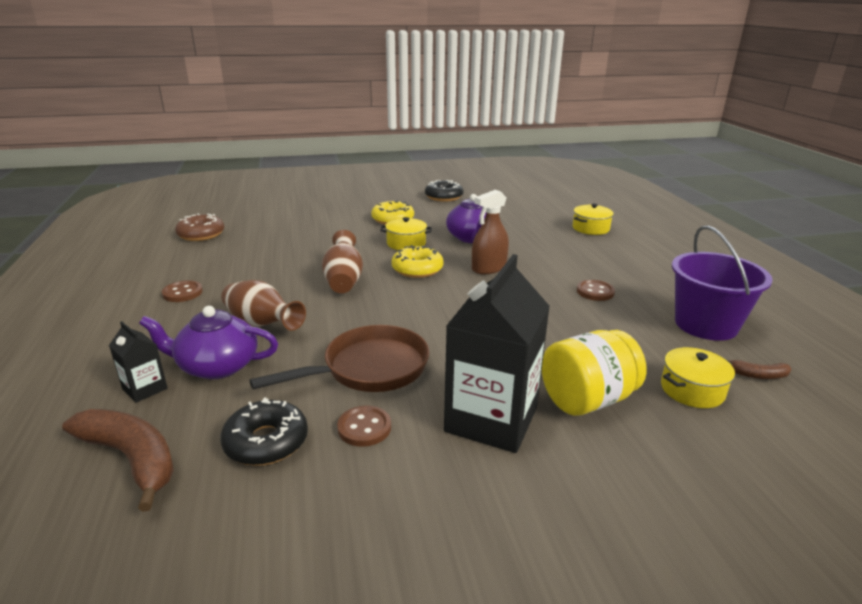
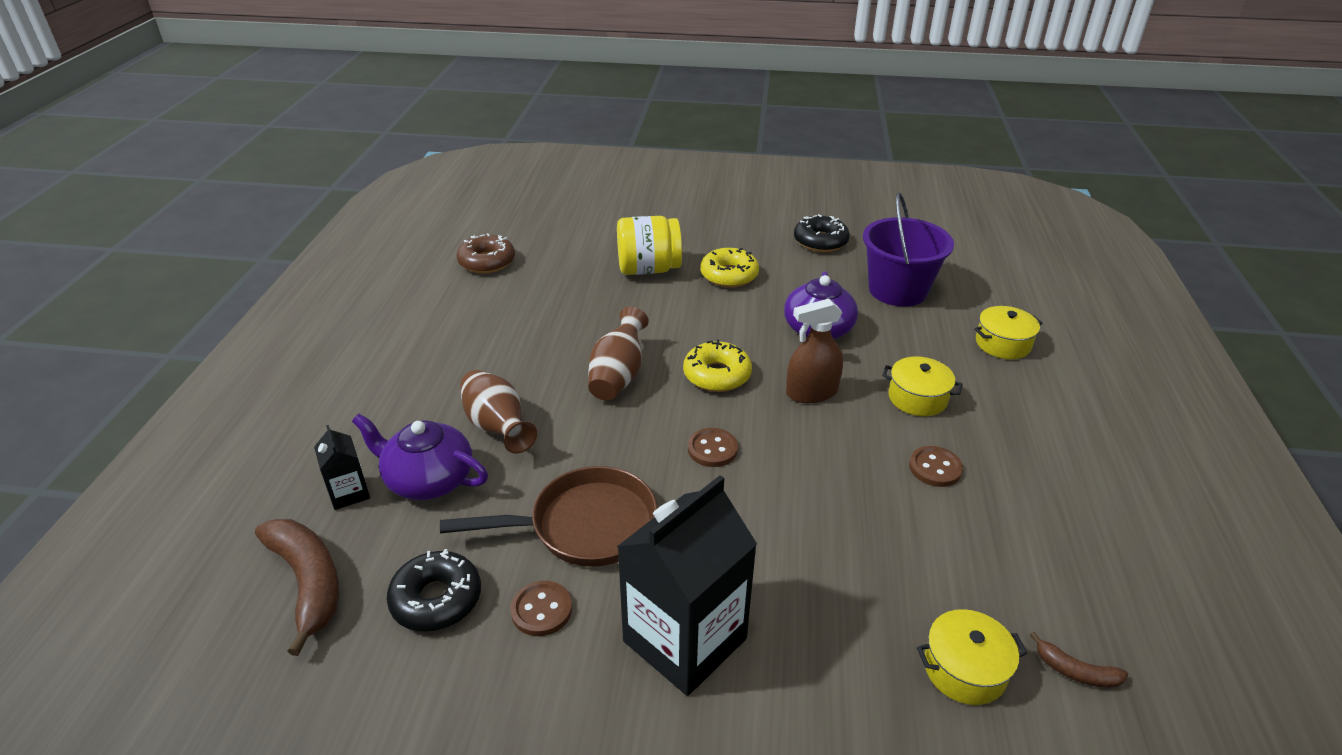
camera: 20 degrees right, 10 degrees up
brown button [162,280,203,302] -> brown button moved to [688,428,738,467]
yellow pot [380,217,432,250] -> yellow pot moved to [882,356,963,416]
yellow jar [542,330,647,416] -> yellow jar moved to [617,216,682,275]
purple bucket [672,225,773,341] -> purple bucket moved to [863,193,954,307]

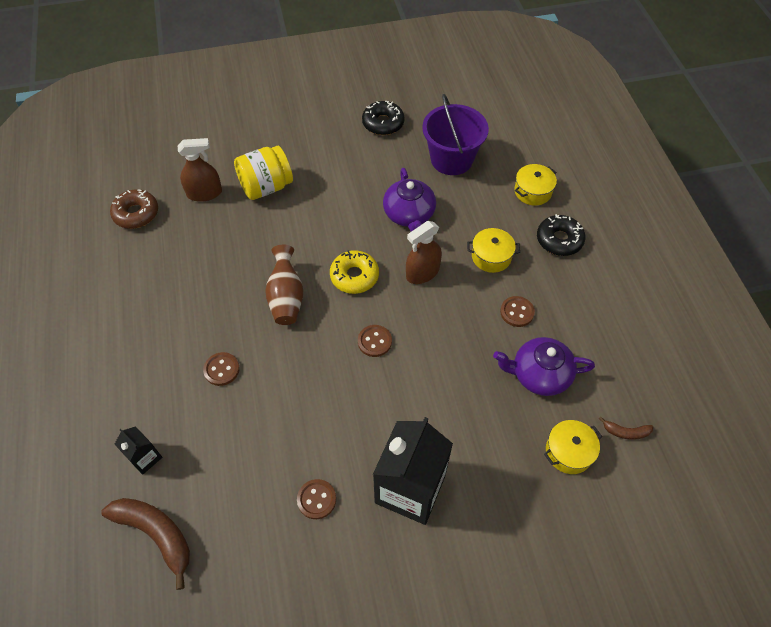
camera: 20 degrees left, 20 degrees up
purple teapot [352,414,488,500] -> purple teapot moved to [493,337,595,396]
black donut [386,549,481,632] -> black donut moved to [537,214,585,256]
brown pan [440,466,657,567] -> none
brown vase [460,370,537,453] -> brown button [203,352,240,386]
yellow donut [701,248,759,287] -> none
none -> brown spray bottle [178,138,222,202]

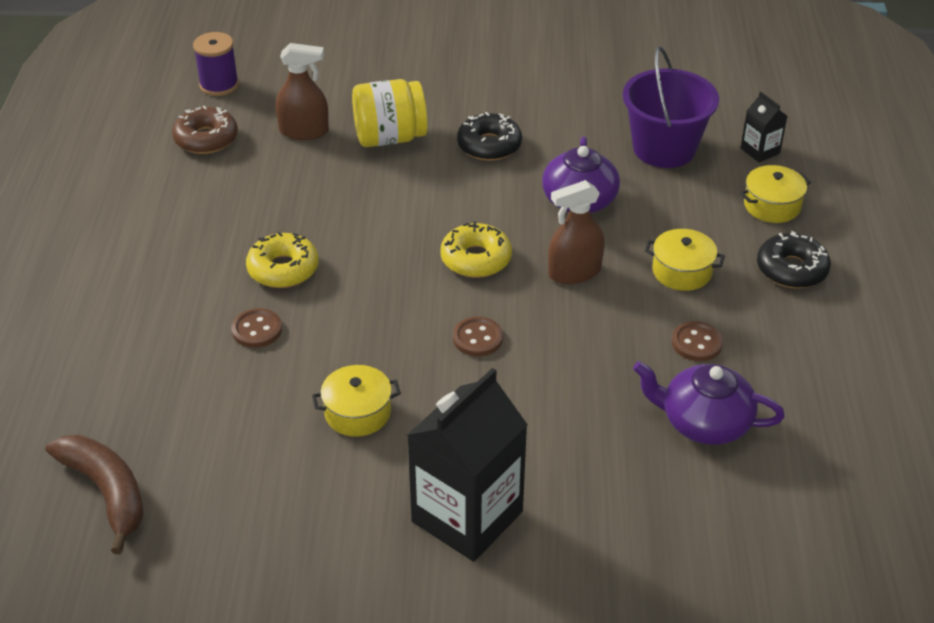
camera: 15 degrees right, 15 degrees down
black carton [114,426,162,475] -> black carton moved to [741,92,787,162]
brown vase [265,245,303,325] -> none
brown button [297,479,336,519] -> none
black donut [362,101,405,135] -> black donut moved to [457,112,522,161]
yellow pot [544,420,602,474] -> yellow pot moved to [312,365,401,437]
brown banana [599,417,653,440] -> none
none -> purple spool [193,32,239,96]
none -> yellow donut [246,232,319,288]

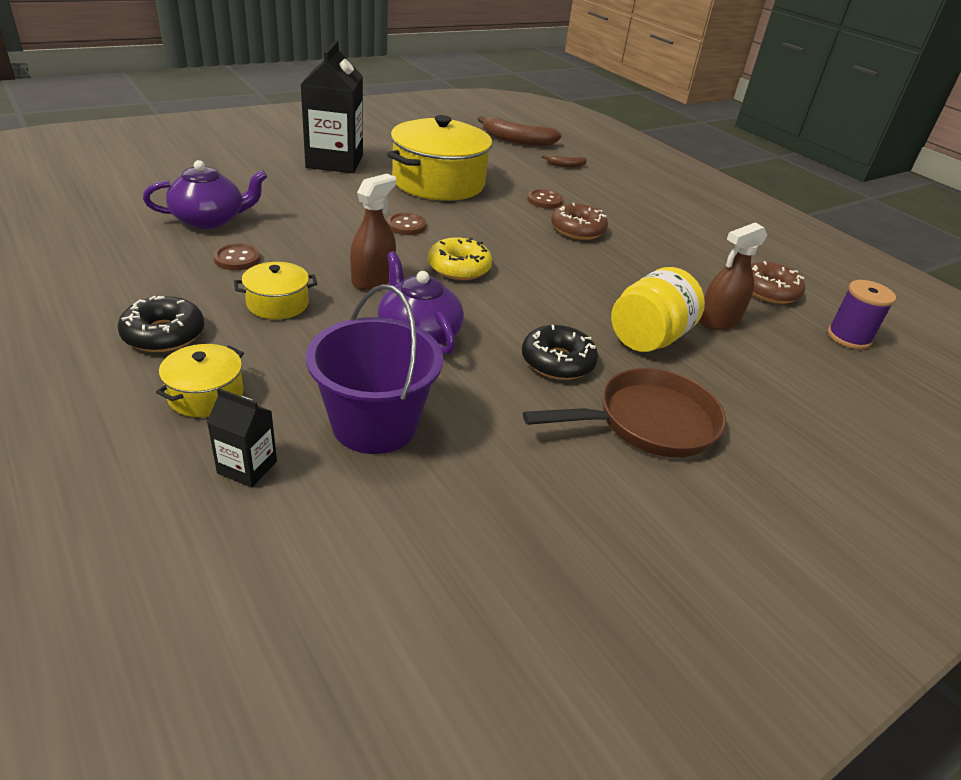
camera: 140 degrees right, 5 degrees down
yellow donut [246,232,319,288] -> brown donut [551,203,608,240]
yellow pot [312,365,401,437] -> yellow pot [387,115,492,201], size x2.13
none -> brown pan [523,368,726,458]
none -> brown banana [542,155,587,168]

